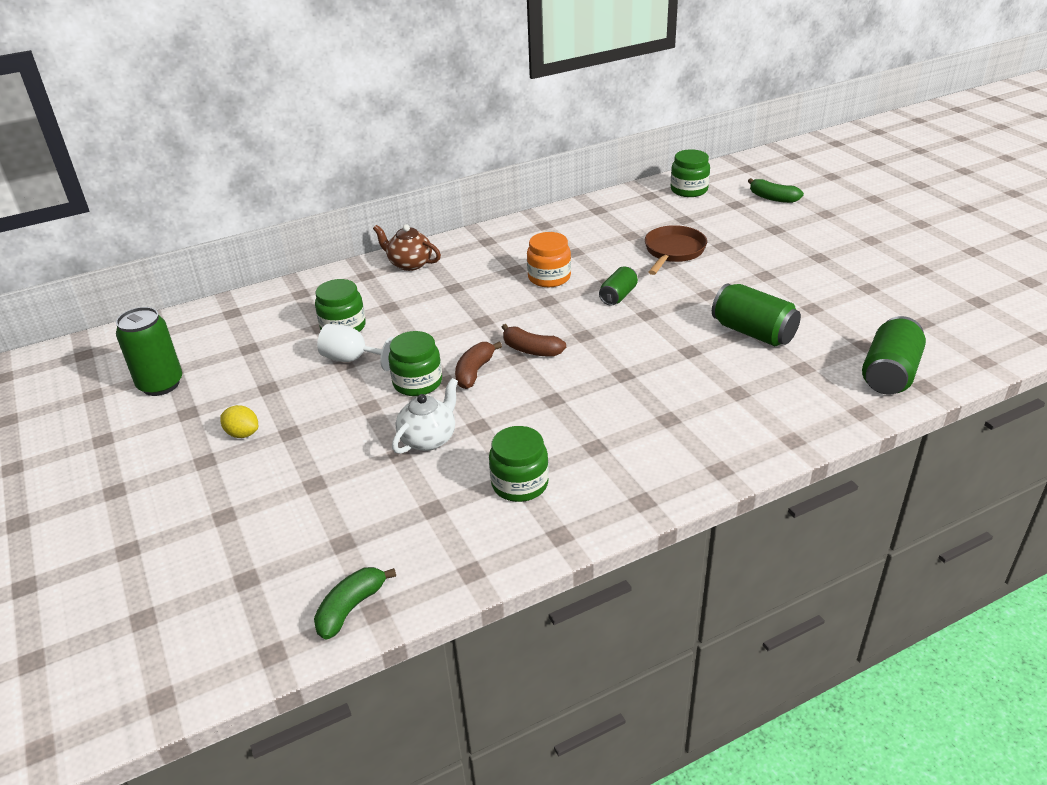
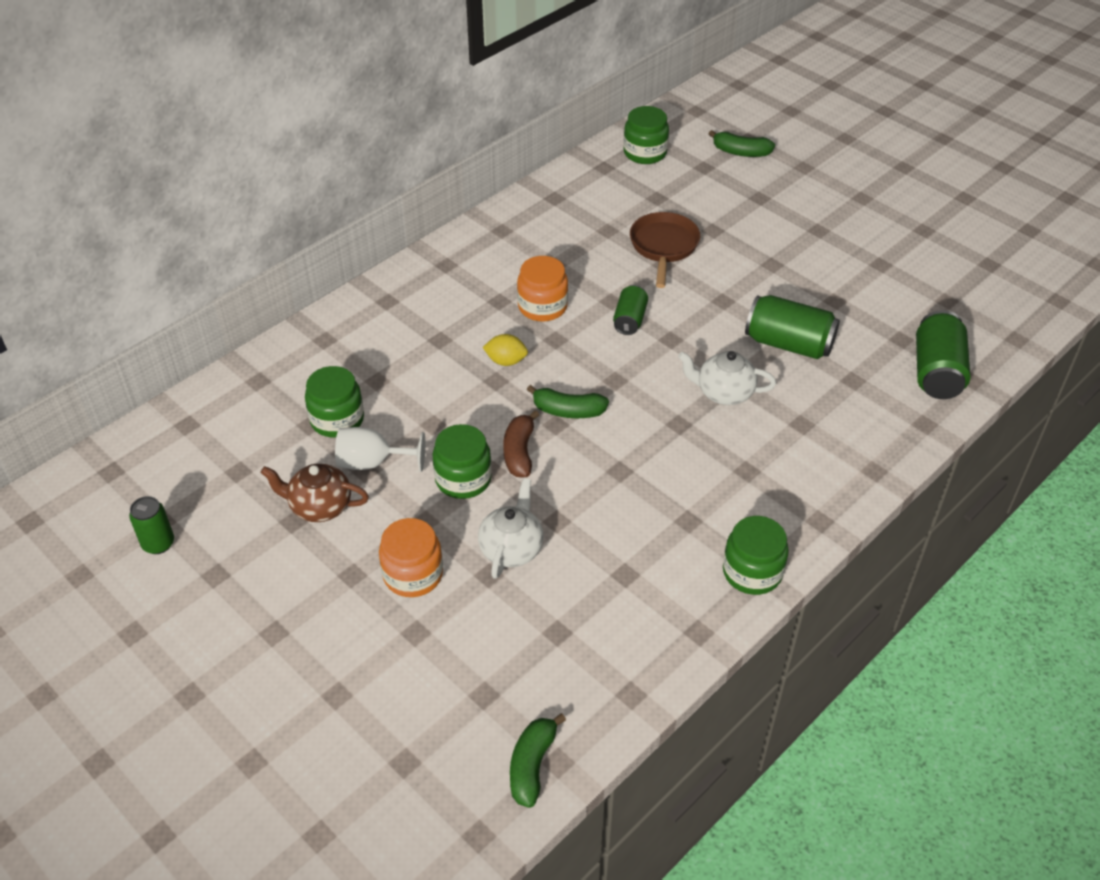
camera: 20 degrees left, 10 degrees up
green can [116,307,182,396] -> green can [129,496,174,554], size x0.60
yellow lemon [220,405,258,438] -> yellow lemon moved to [483,334,528,366]
brown teapot [373,224,441,271] -> brown teapot moved to [261,464,369,522]
green jar [489,426,549,502] -> green jar moved to [723,516,789,595]
brown banana [501,324,566,357] -> green banana [527,385,609,418]
none -> orange jar [379,518,443,597]
none -> white teapot [678,351,776,405]

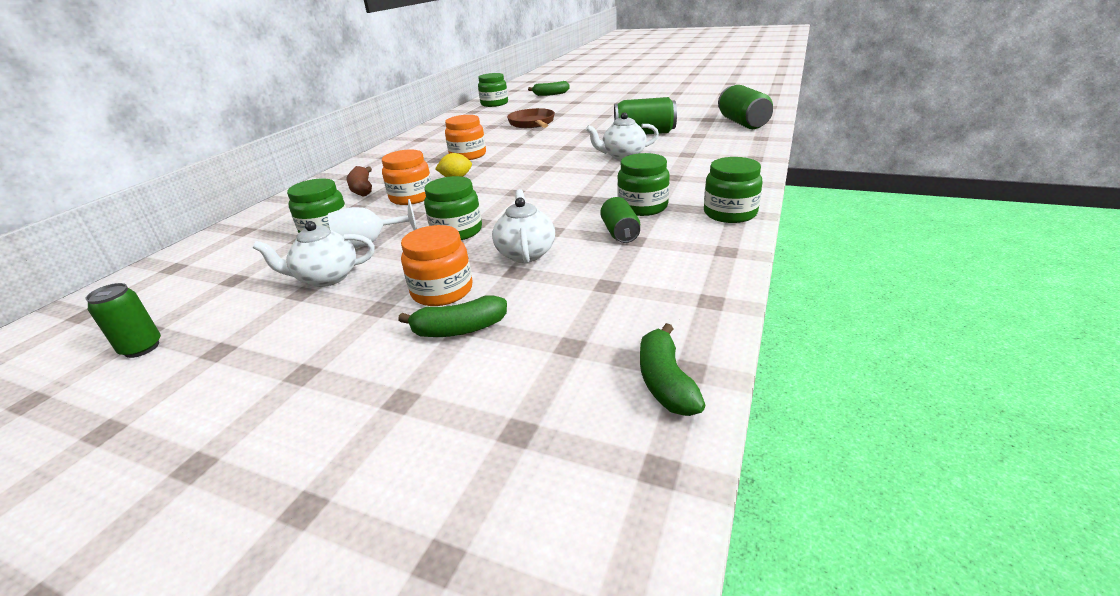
camera: 20 degrees left, 15 degrees down
brown teapot [261,464,369,522] -> white teapot [253,221,375,287]
brown banana [503,410,539,478] -> brown banana moved to [346,166,372,197]
green banana [527,385,609,418] -> green banana moved to [398,295,507,337]
green can [613,285,648,335] -> green can moved to [600,197,640,243]
none -> orange jar [382,149,432,205]
none -> green jar [617,153,670,216]

